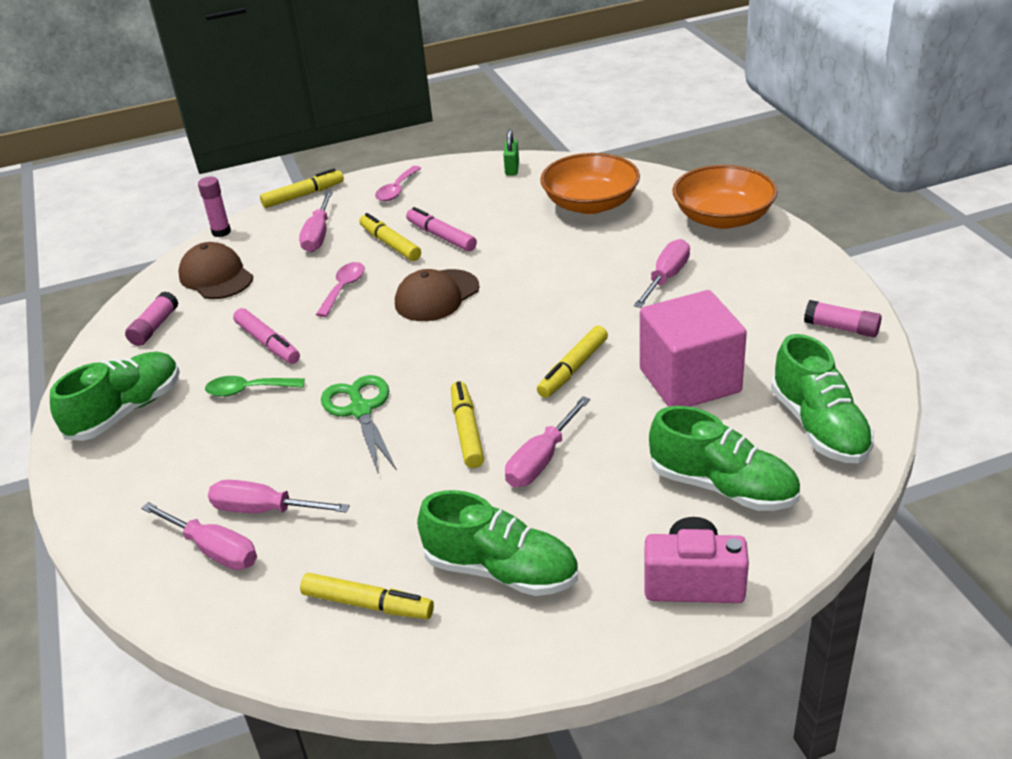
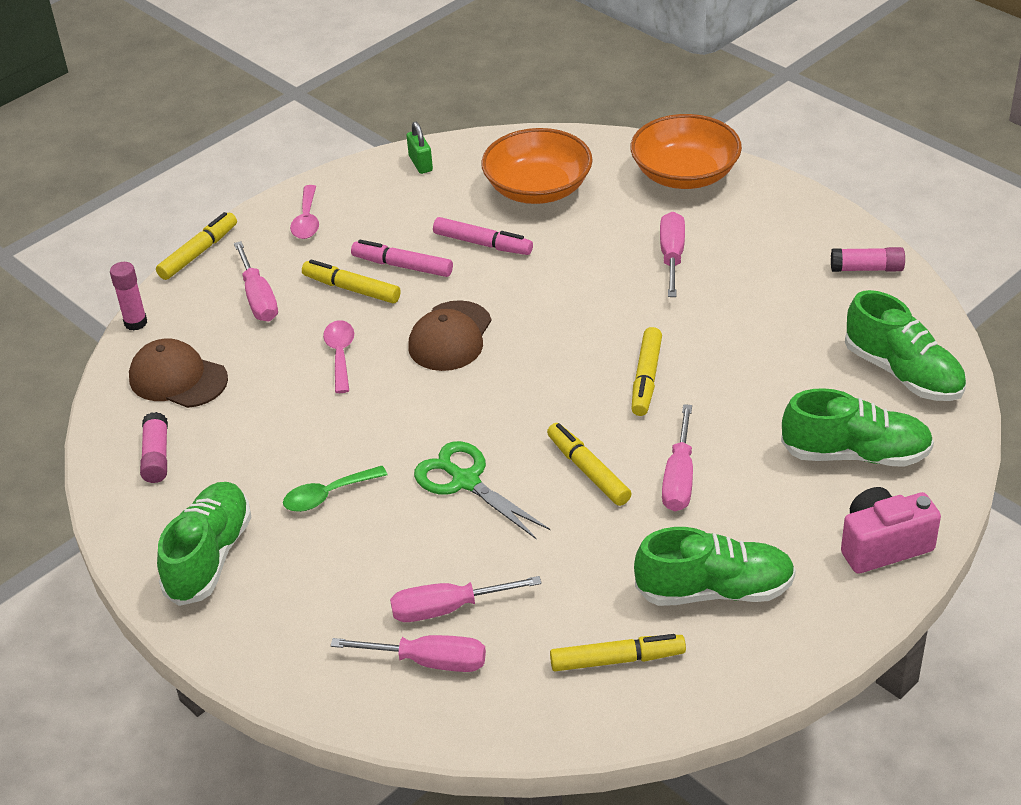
camera: 25 degrees left, 5 degrees up
pink marker [233,308,300,364] -> pink marker moved to [433,217,533,255]
pink cube [640,290,747,407] -> none

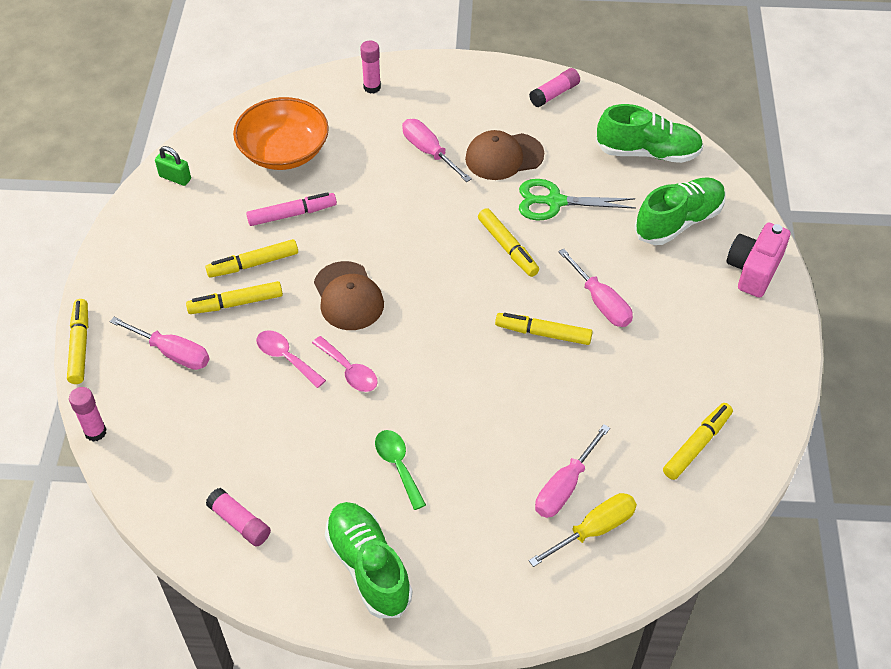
camera: 45 degrees left, 10 degrees up
brown cap [129,338,228,408] -> brown cap moved to [465,130,544,180]
green spoon [283,466,388,512] -> green spoon turned 135 degrees clockwise [375,430,426,510]
pink spoon [290,185,319,239] -> pink spoon moved to [312,336,378,392]
pink screwdriver [330,635,486,672] -> yellow screwdriver [529,493,637,567]
pink marker [351,240,453,277] -> yellow marker [205,239,298,278]
green scissors [414,441,550,540] -> green scissors moved to [519,179,636,220]
orange bowl [630,114,742,189] -> pink glue stick [360,41,381,94]
green shoe [634,527,796,606] -> none

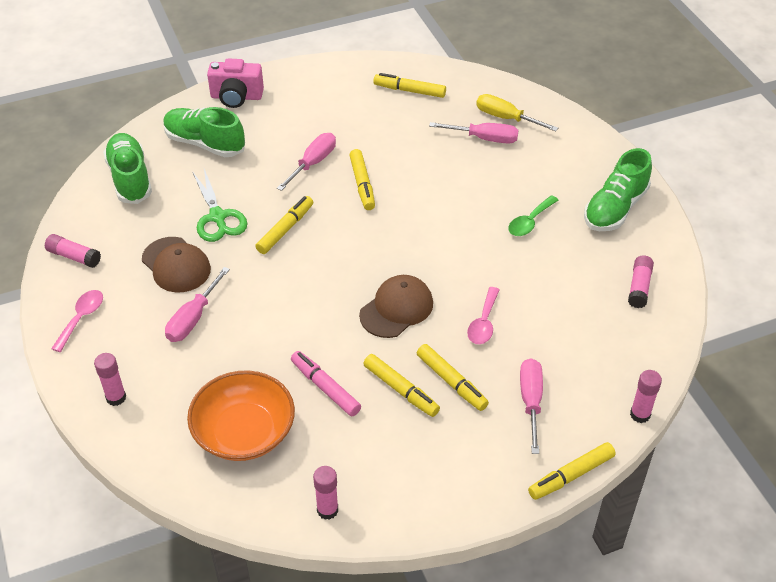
camera: 115 degrees left, 5 degrees down
green padlock [155,146,191,186] -> pink glue stick [313,466,338,520]
pink spoon [312,336,378,392] -> pink spoon moved to [51,290,103,352]

